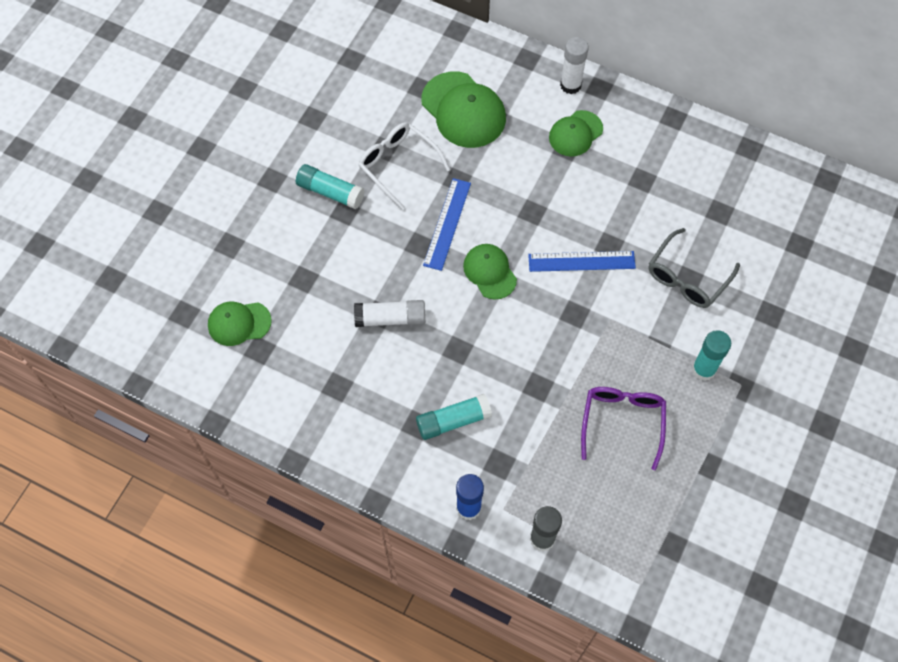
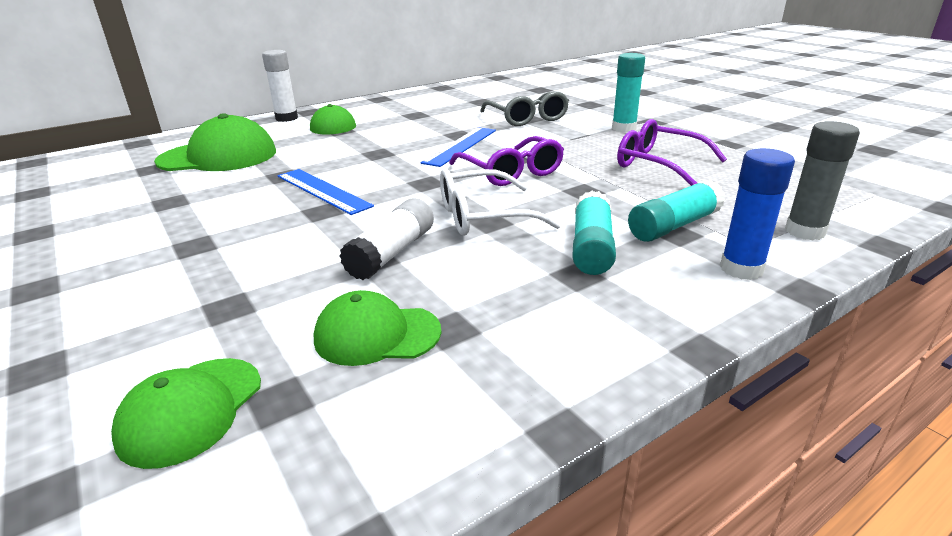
camera: 60 degrees left, 35 degrees down
turquoise glue stick [296,164,364,209] -> turquoise glue stick moved to [628,180,725,242]
white glasses [358,122,450,210] -> white glasses moved to [440,168,561,236]
green cap [463,244,517,300] -> green cap moved to [314,290,441,366]
none -> purple glasses [449,136,564,186]

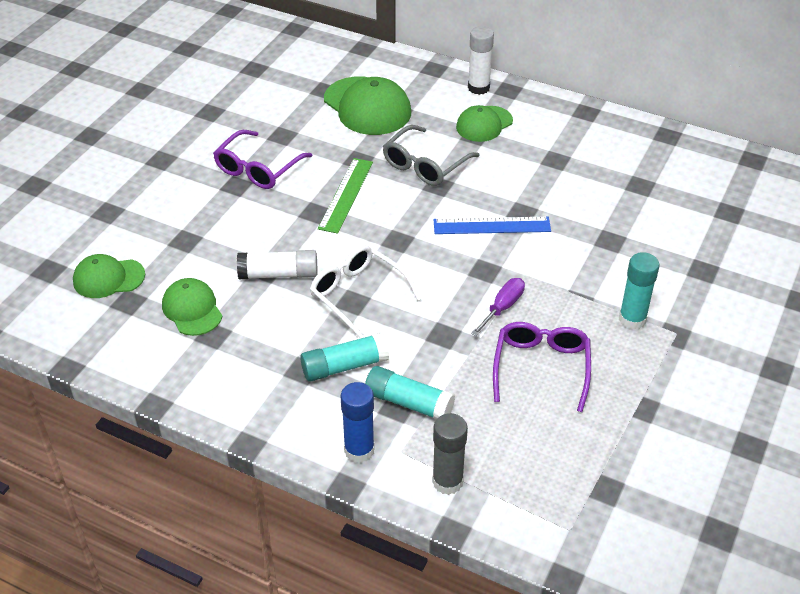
camera: 60 degrees right, 15 degrees up
blue ruler [278,169,374,215] -> green ruler [318,158,373,234]
purple glasses [449,136,564,186] -> purple glasses moved to [213,130,313,189]
grey glasses [480,91,569,126] -> grey glasses moved to [383,125,480,186]
none -> purple screwdriver [471,278,525,336]

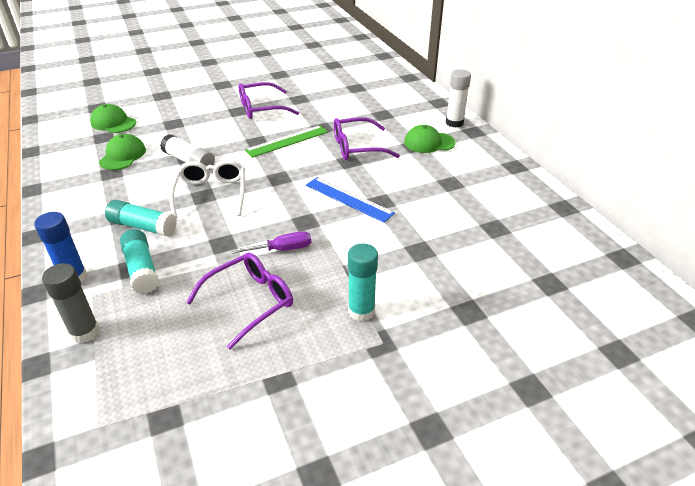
camera: 40 degrees right, 5 degrees down
green cap [324,76,411,135] -> none
grey glasses [383,125,480,186] -> purple glasses [334,117,400,160]

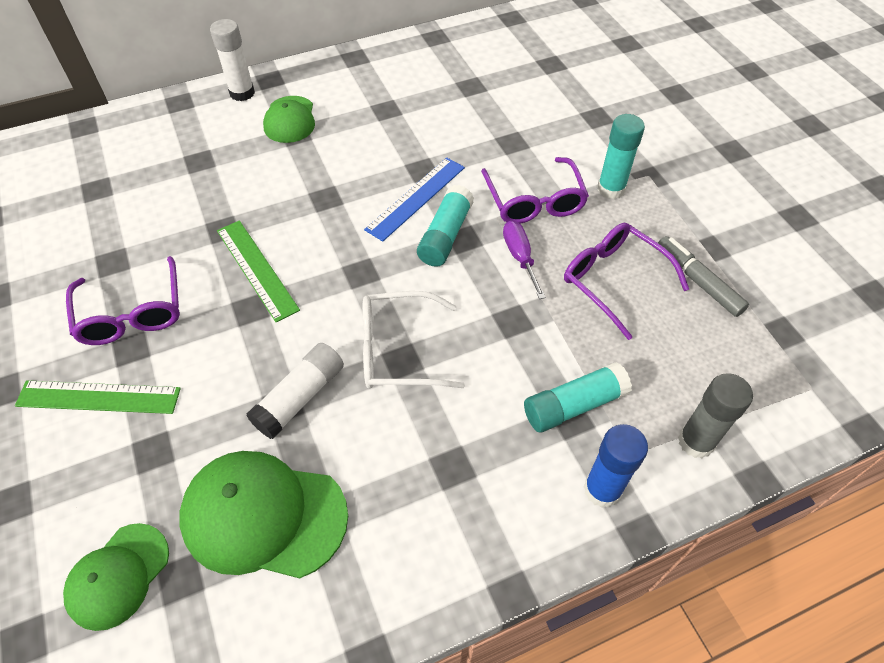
camera: 90 degrees left, 15 degrees up
green cap [99,134,146,170] -> green cap [179,451,348,579], size x1.63
turquoise glue stick [105,200,177,237] -> turquoise glue stick moved to [417,185,474,267]
purple glasses [334,117,400,160] -> purple glasses moved to [481,157,589,224]
none -> green ruler [15,380,181,414]
none -> grey marker [658,236,749,317]

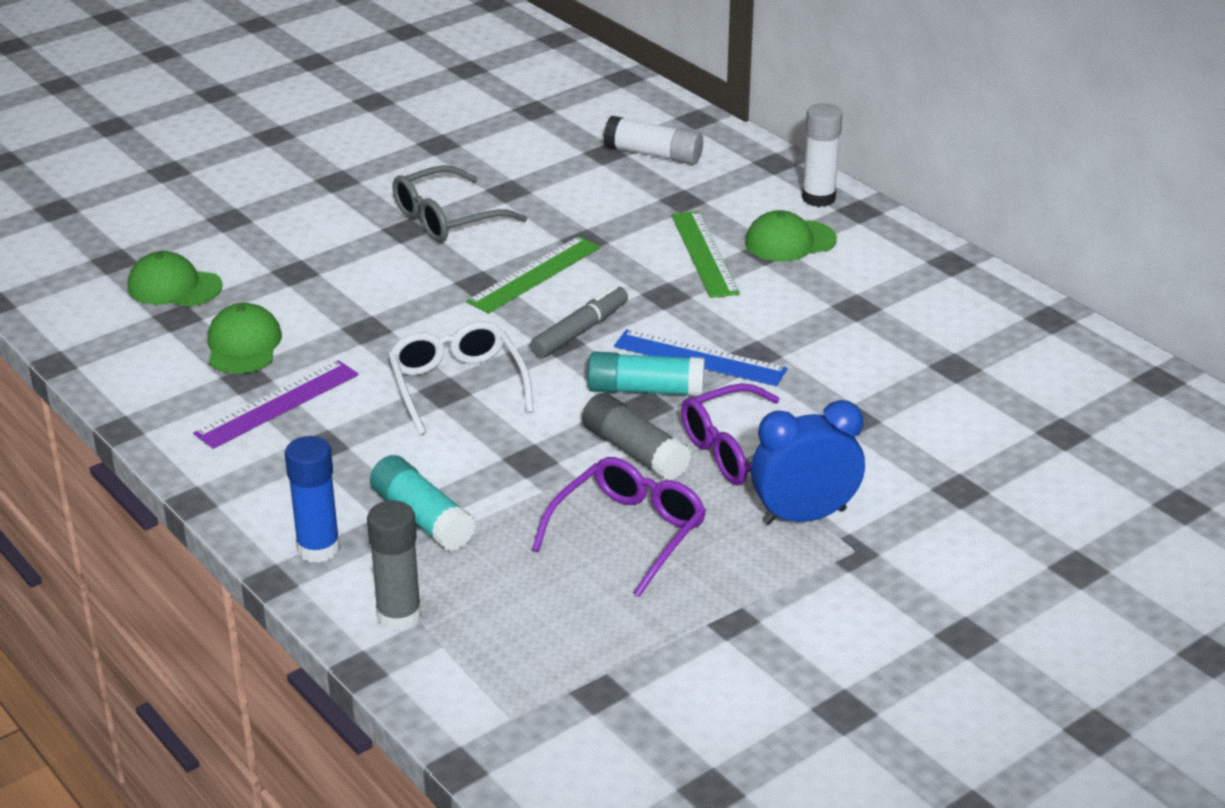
camera: 75 degrees right, 20 degrees down
green ruler [15,380,181,414] -> green ruler moved to [671,211,740,298]
purple glasses [66,256,180,345] -> grey glasses [392,165,527,242]
green cap [179,451,348,579] -> green cap [207,303,282,374], size x0.61
white glue stick [247,343,344,439] -> white glue stick moved to [603,116,703,165]
purple screwdriver [503,221,546,299] -> grey glue stick [582,393,691,480]
turquoise glue stick [597,114,645,199] -> blue clock [751,400,865,525]
grey marker [658,236,749,317] -> grey marker moved to [530,285,628,358]
none -> purple ruler [193,360,359,449]

